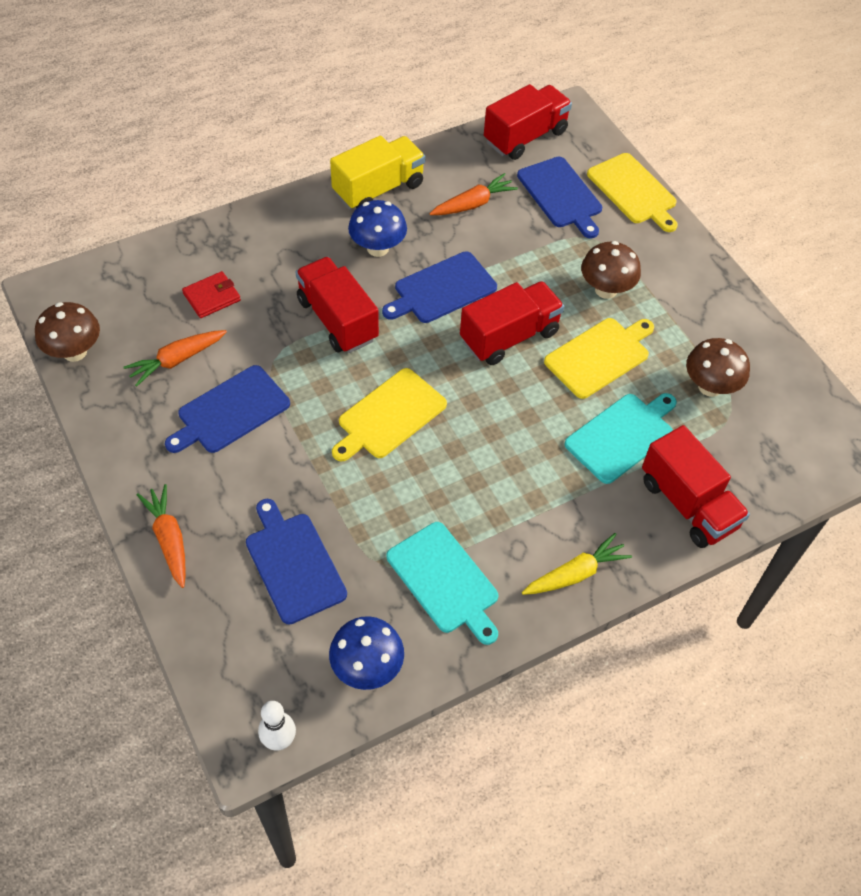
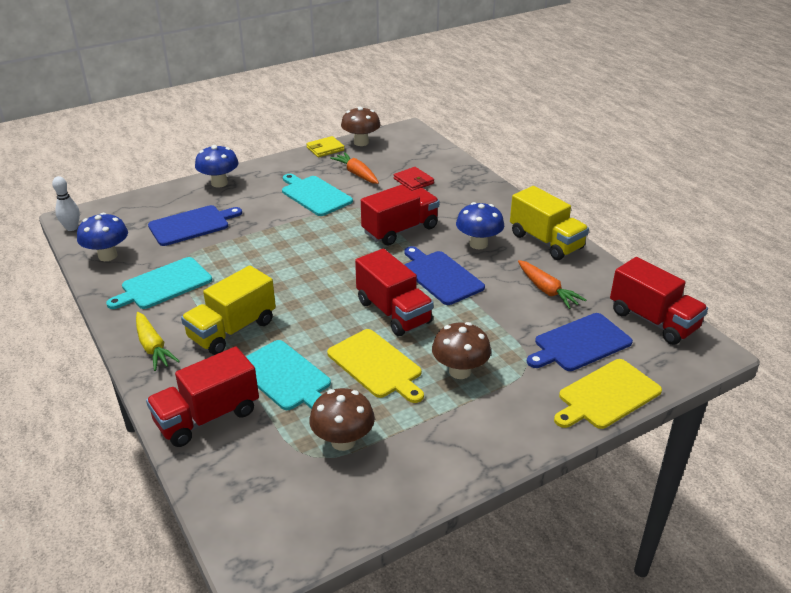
camera: 90 degrees right, 20 degrees down
orange carrot [137,484,186,588] -> blue mushroom [195,145,239,187]
blue cutting board [165,365,290,453] -> turquoise cutting board [282,174,353,216]
yellow cutting board [332,368,447,462] -> none
none -> yellow truck [181,265,276,355]
none -> yellow wallet [306,136,345,157]

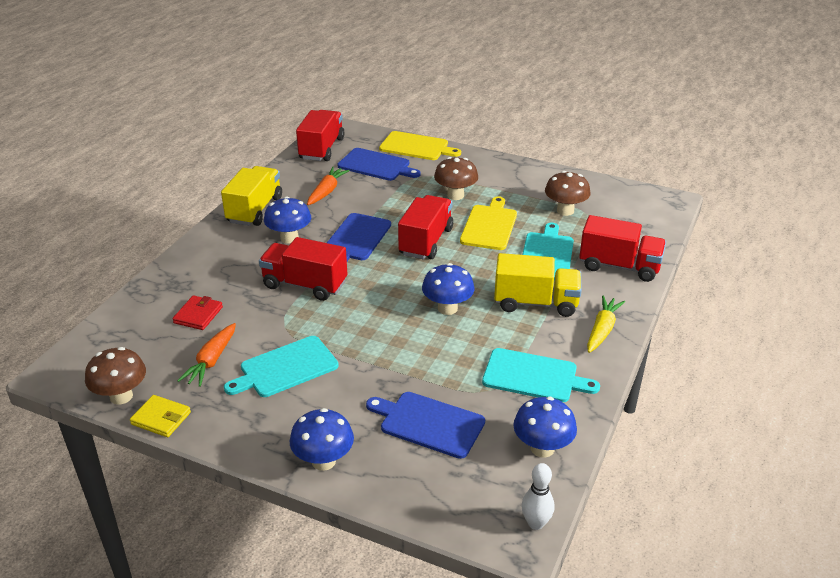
camera: 125 degrees left, 0 degrees up
turquoise cutting board [282,174,353,216] -> turquoise cutting board turned 45 degrees clockwise [224,336,339,397]
none -> blue mushroom [422,263,475,315]

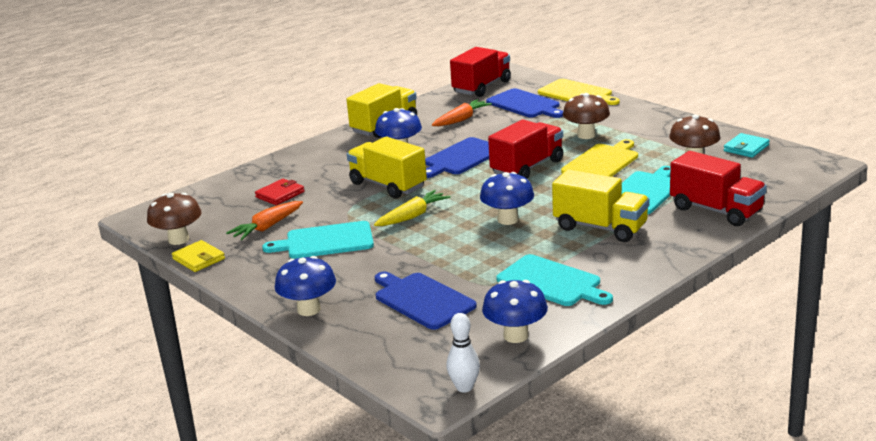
camera: 25 degrees right, 10 degrees down
red truck [259,237,347,301] -> yellow truck [347,137,427,199]
yellow carrot [587,295,625,353] -> yellow carrot moved to [374,190,450,226]
none -> turquoise wallet [723,133,770,158]

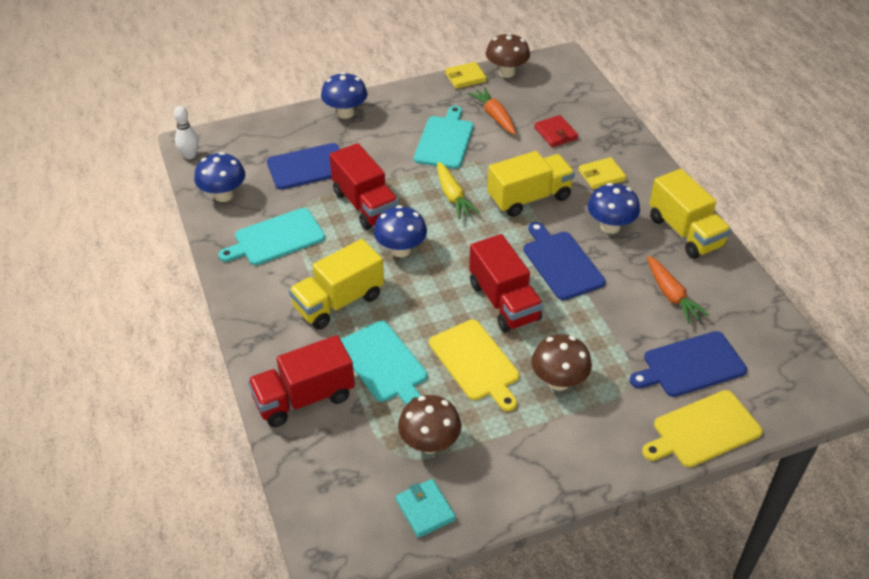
camera: 110 degrees right, 20 degrees up
red truck [450,47,511,97] -> red truck moved to [329,143,399,230]
none -> yellow wallet [578,157,626,189]

